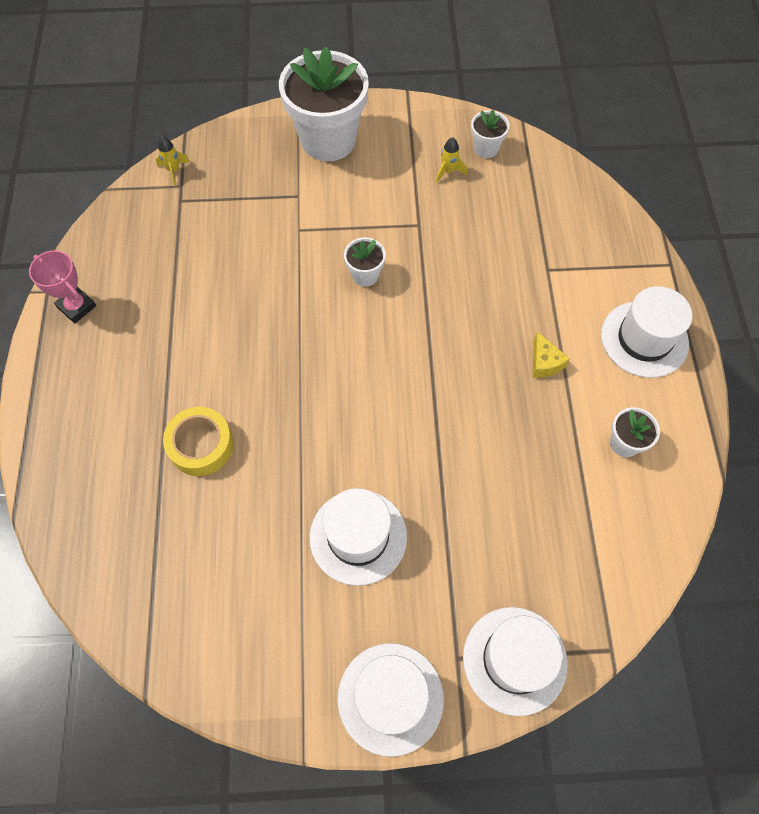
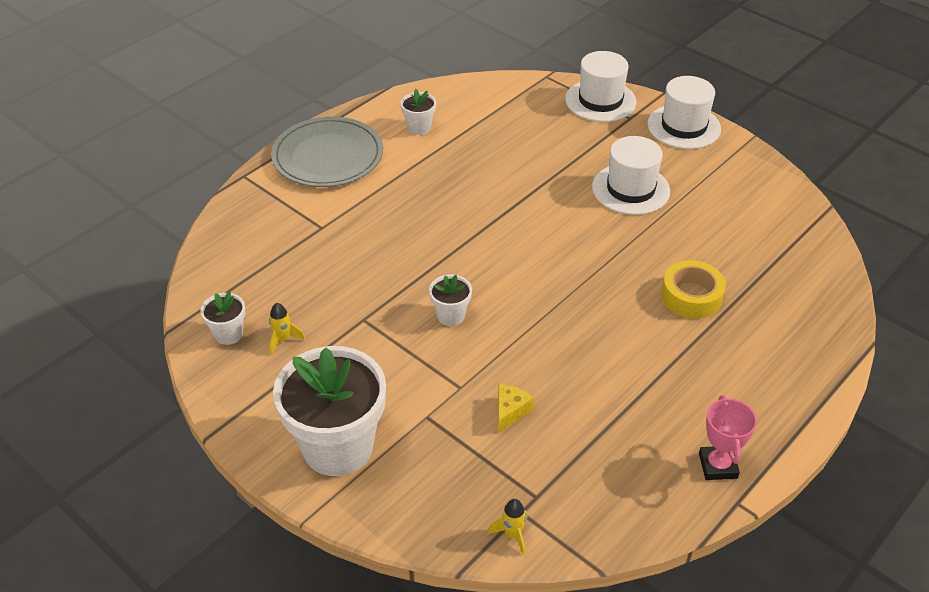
camera: 135 degrees left, 20 degrees down
yellow cheese [533,331,570,378] -> yellow cheese moved to [498,384,534,433]
white hat [601,286,692,378] -> grey plate [271,117,383,187]

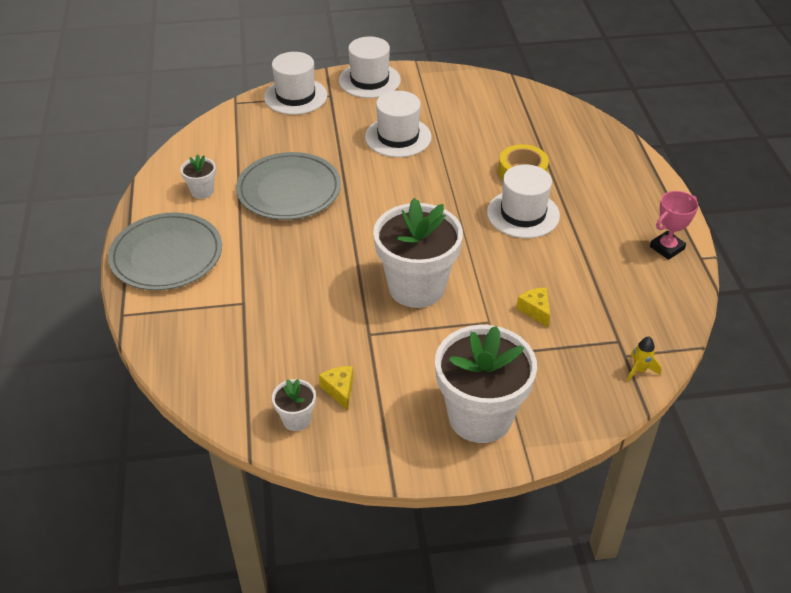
camera: 50 degrees left, 0 degrees up
yellow rocket [269,303,305,355] -> yellow cheese [319,366,353,411]
white flower pot [429,275,472,326] -> white flower pot [373,198,463,308], size x2.25
pink trophy [699,395,757,480] -> pink trophy turned 75 degrees counterclockwise [650,191,698,260]
none -> grey plate [236,152,341,220]
none -> white hat [487,164,560,238]

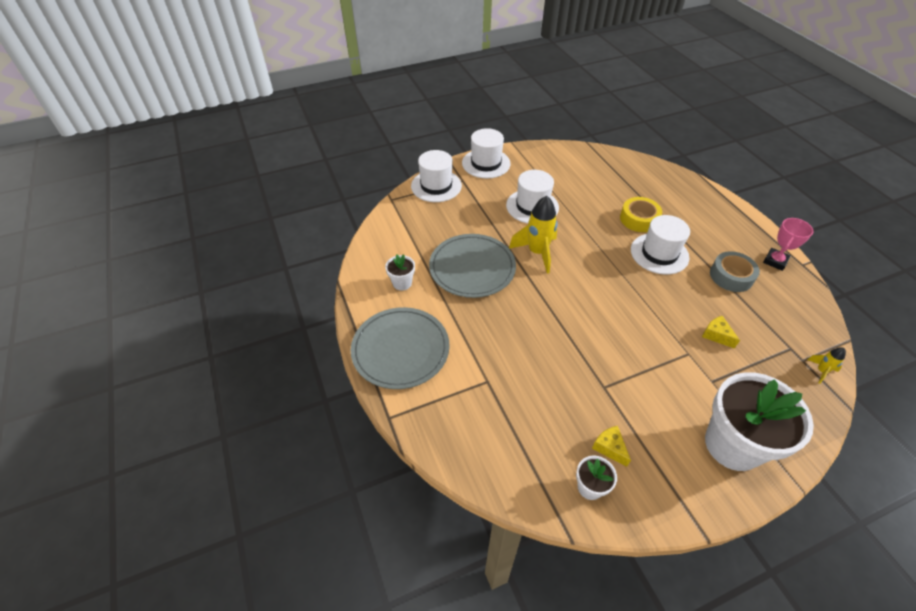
camera: 15 degrees left, 5 degrees up
white flower pot [373,198,463,308] -> none
none -> yellow rocket [509,196,558,274]
none -> grey tape [710,251,760,292]

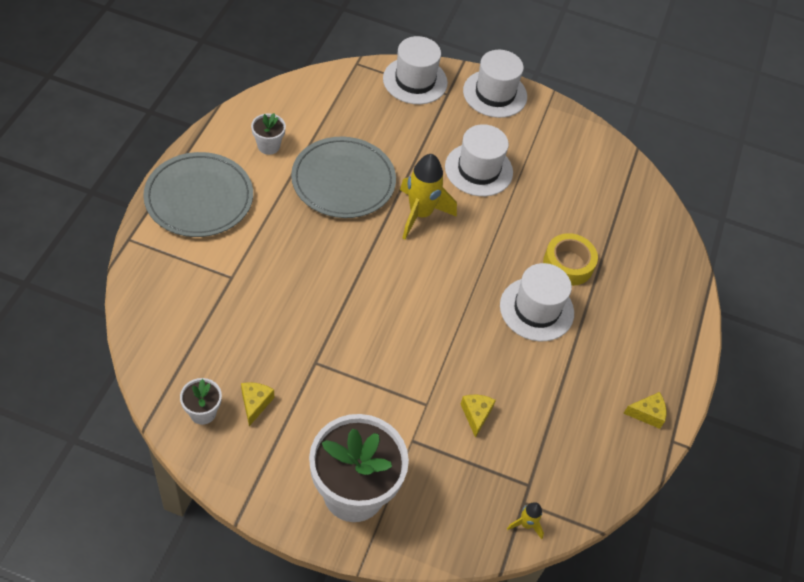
camera: 35 degrees right, 5 degrees up
grey tape [710,251,760,292] -> none
pink trophy [763,218,814,271] -> yellow cheese [623,392,666,429]

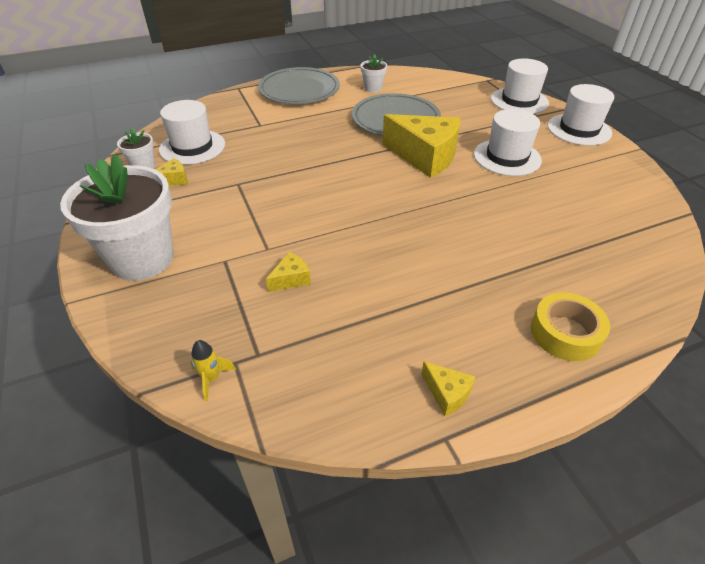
camera: 55 degrees right, 10 degrees down
yellow rocket [400,154,457,240] -> yellow cheese [383,114,460,178]
white hat [500,263,574,341] -> white hat moved to [159,100,225,165]
yellow tape [543,233,598,286] -> yellow tape moved to [531,292,610,361]

